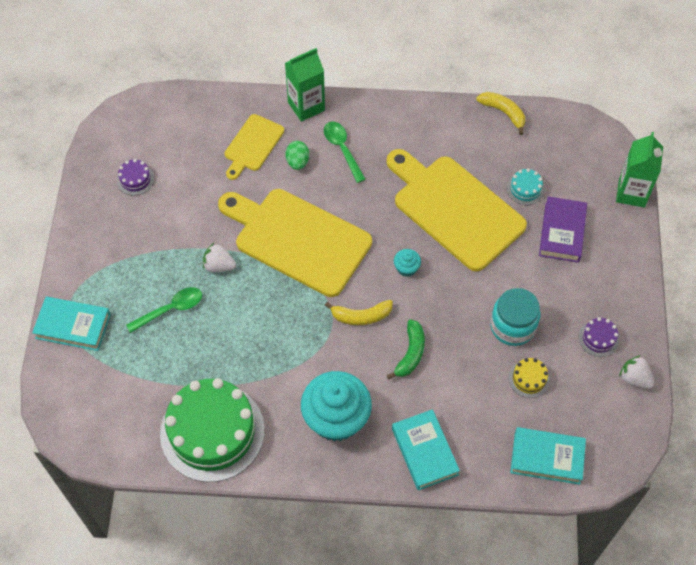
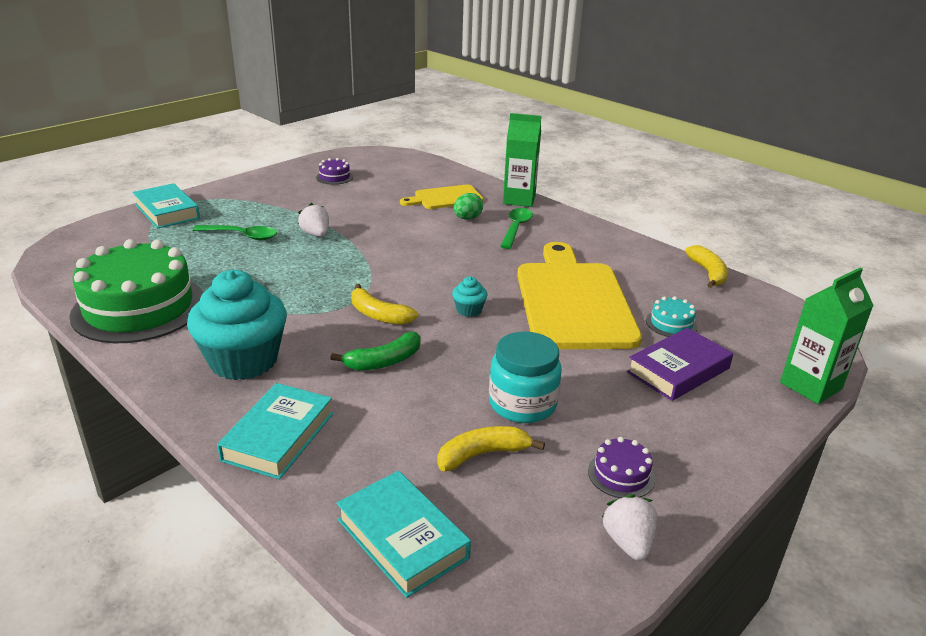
camera: 40 degrees right, 30 degrees down
yellow cutting board [218,189,372,297] -> none
yellow cake [509,358,550,398] -> yellow banana [437,426,545,471]

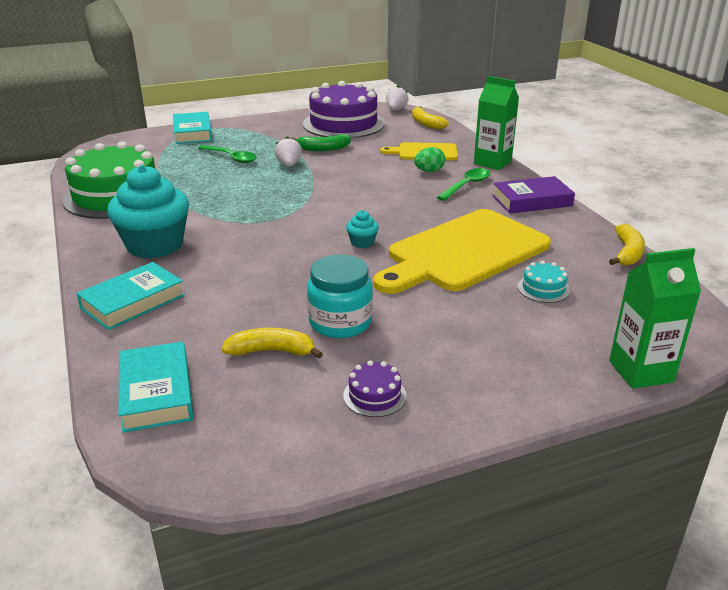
camera: 25 degrees right, 0 degrees up
purple cake [316,158,353,185] -> purple cake [303,81,385,138], size x2.48
green banana [330,332,421,370] -> green banana moved to [291,134,351,151]
yellow banana [351,284,418,325] -> yellow banana moved to [412,106,449,130]
yellow cutting board [517,242,642,349] -> yellow cutting board turned 150 degrees counterclockwise [373,209,551,294]
white strawberry [602,494,657,561] -> white strawberry moved to [386,86,408,110]
purple book [627,328,733,401] -> purple book moved to [492,176,575,214]

